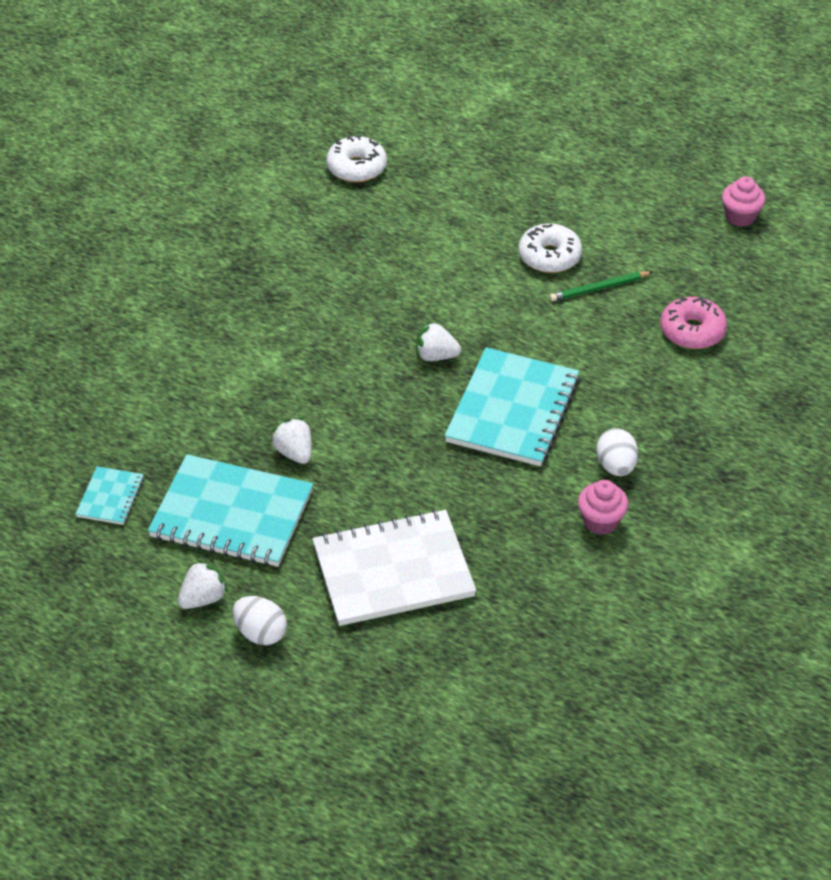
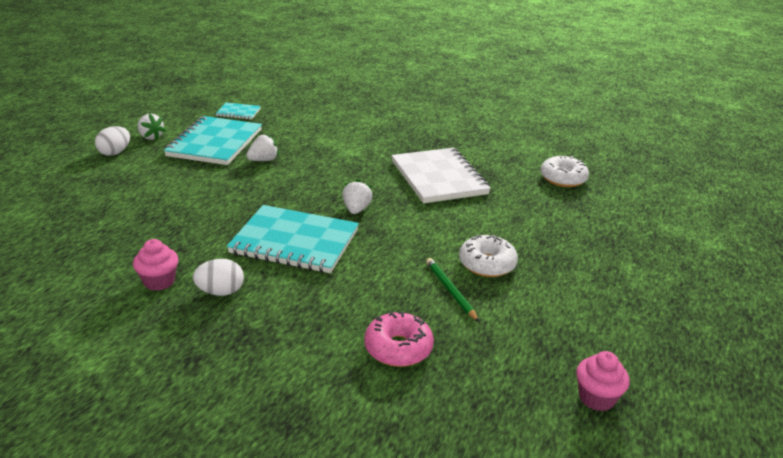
camera: 85 degrees right, 15 degrees down
white notebook [312,509,476,626] -> white notebook moved to [392,148,491,203]

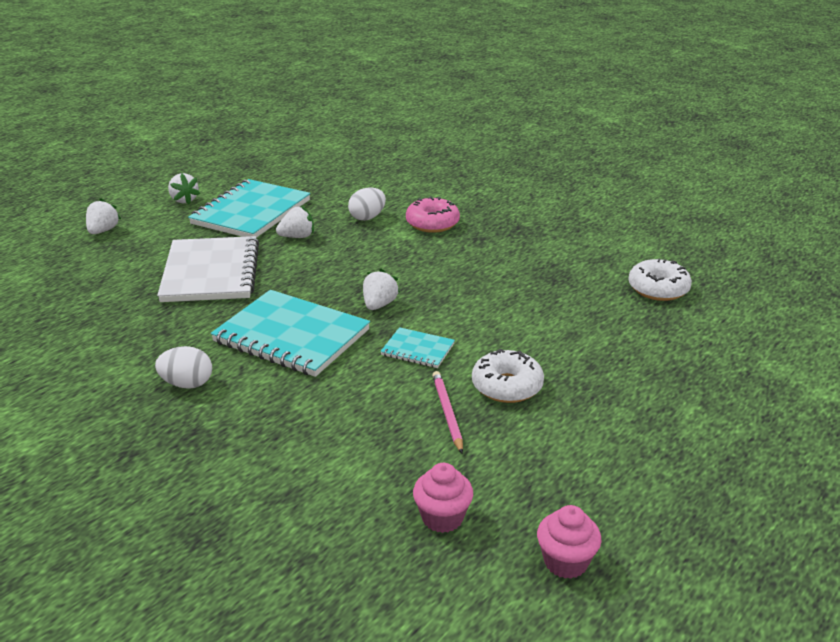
camera: 15 degrees right, 0 degrees up
white egg [95,126,130,156] -> white egg moved to [348,187,386,221]
pink cupcake [133,239,178,291] -> pink cupcake moved to [413,463,473,533]
turquoise notebook [216,103,261,119] -> turquoise notebook moved to [380,327,455,368]
pink donut [364,311,434,367] -> pink donut moved to [406,196,460,233]
white notebook [392,148,491,203] -> white notebook moved to [157,236,259,302]
green pencil [426,258,479,322] -> pink pencil [432,371,463,453]
none -> white strawberry [86,198,121,234]

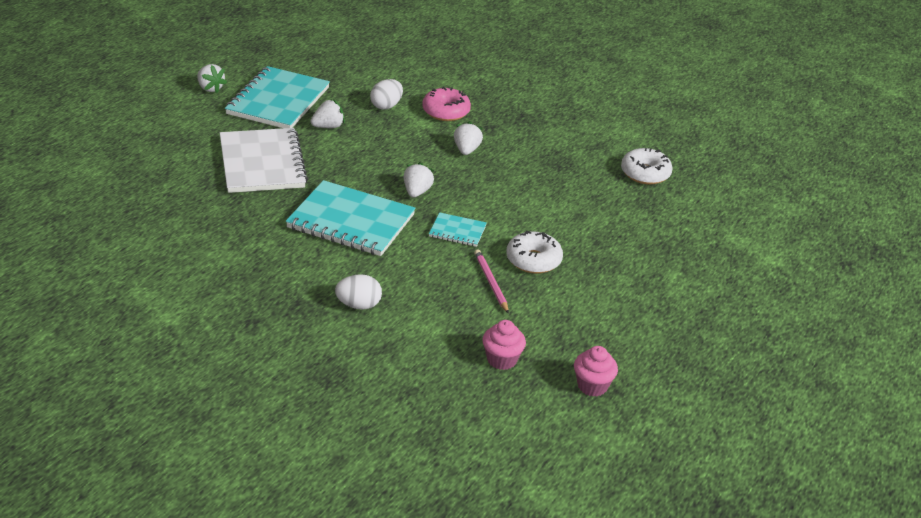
camera: 10 degrees left, 5 degrees up
white strawberry [86,198,121,234] -> white strawberry moved to [454,121,483,155]
white egg [155,346,212,389] -> white egg moved to [335,274,382,310]

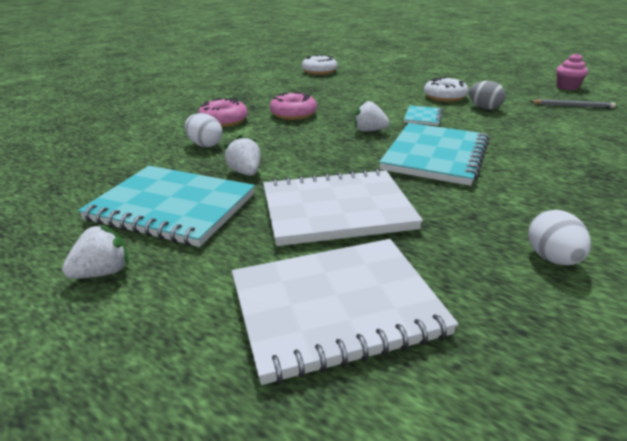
camera: 85 degrees left, 5 degrees down
white egg [335,274,382,310] -> white egg moved to [528,210,591,265]
white strawberry [454,121,483,155] -> pink donut [270,92,317,120]
pink pencil [474,249,509,314] -> grey egg [469,81,506,110]
pink cupcake [482,320,526,370] -> grey pencil [530,99,616,108]
none -> white notebook [232,239,459,385]

